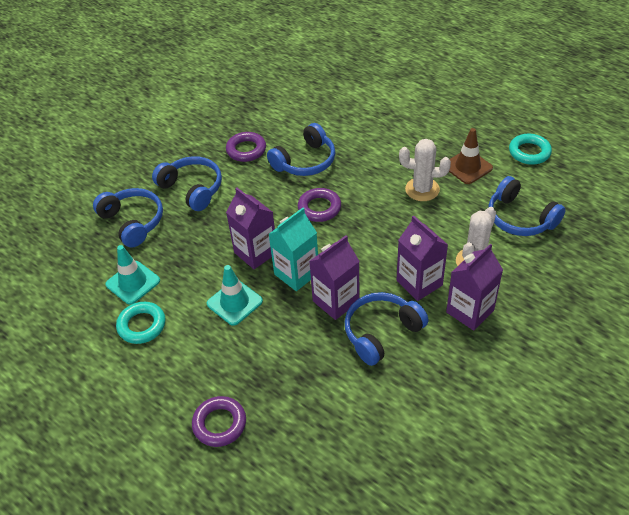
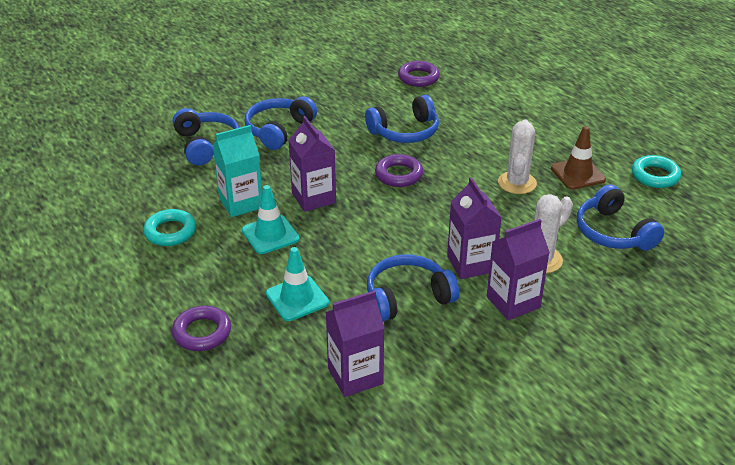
camera: 15 degrees right, 10 degrees down
turquoise traffic cone [105,245,160,305] -> turquoise traffic cone moved to [266,247,329,321]
blue headphones [152,156,222,211] -> blue headphones turned 120 degrees counterclockwise [245,96,317,150]
purple ring [226,132,266,162] -> purple ring moved to [398,61,440,87]
turquoise carton [269,208,318,291] -> turquoise carton moved to [213,125,262,217]
purple carton [309,235,360,320] -> purple carton moved to [325,291,385,397]
white cactus [399,139,451,201] -> white cactus turned 75 degrees clockwise [498,120,537,194]

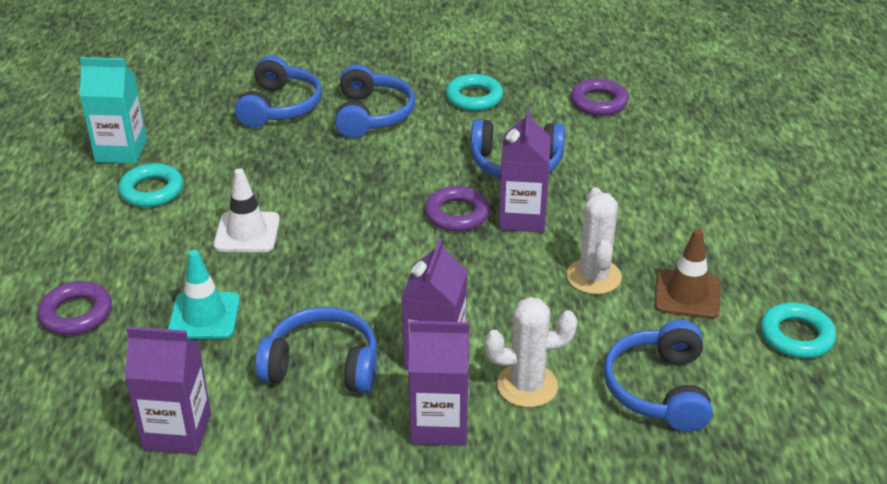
camera: 30 degrees right, 0 degrees up
turquoise carton [213,125,262,217] -> turquoise carton moved to [79,57,147,164]
turquoise traffic cone [242,185,300,254] -> white traffic cone [214,168,280,252]
blue headphones [245,96,317,150] -> blue headphones turned 120 degrees clockwise [335,64,415,138]
purple carton [288,116,336,212] -> purple carton moved to [499,109,551,232]
white cactus [498,120,537,194] -> white cactus turned 45 degrees counterclockwise [567,187,622,294]
none -> turquoise ring [446,74,503,111]

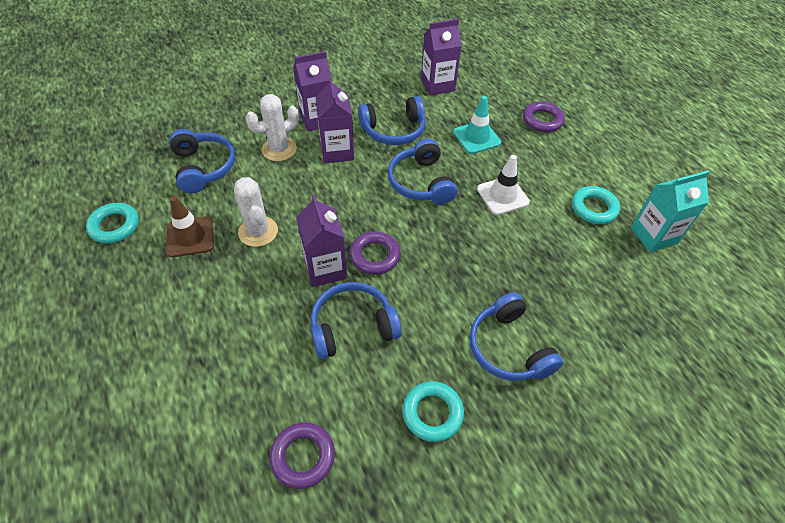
camera: 155 degrees right, 15 degrees up
blue headphones [235,55,322,128] -> blue headphones moved to [388,139,457,204]

